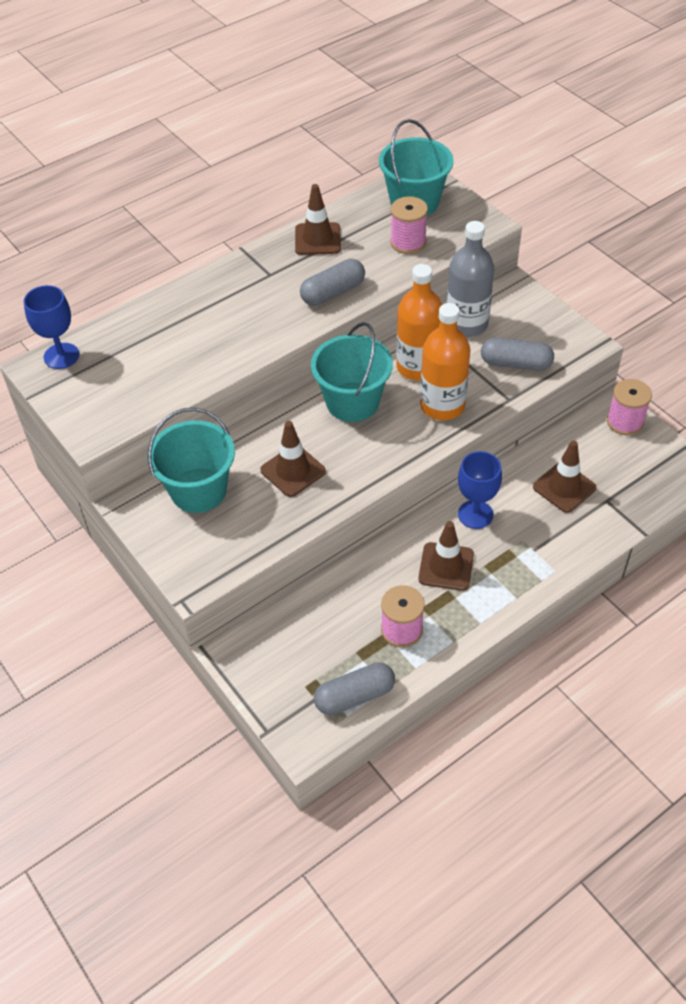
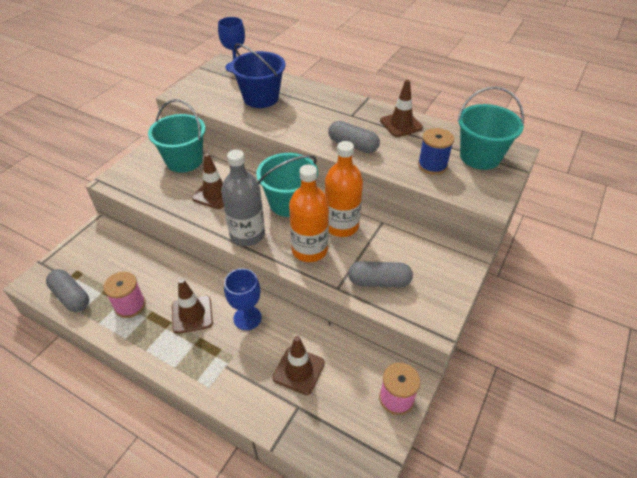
camera: 65 degrees right, 5 degrees down
pink spool [390,196,428,254] -> blue spool [418,128,454,175]
grey bottle [447,221,494,337] -> grey bottle moved to [221,150,265,246]
grey capsule [481,338,554,371] -> grey capsule turned 75 degrees counterclockwise [348,261,413,287]
none -> blue bucket [230,43,286,108]

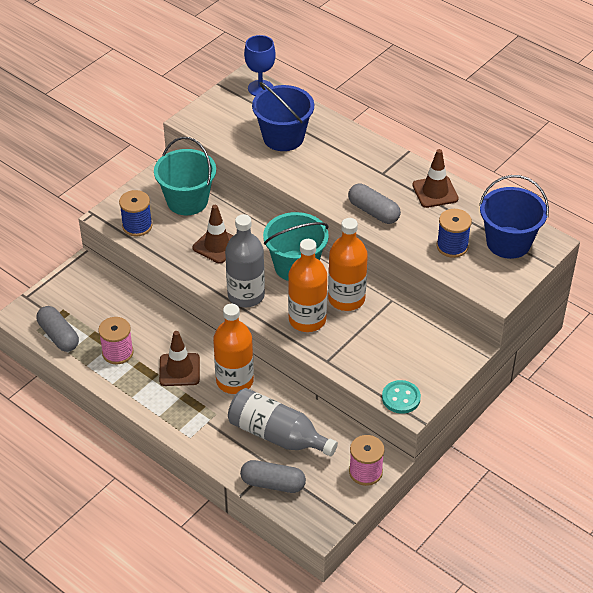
camera: 10 degrees right, 0 degrees up
blue goblet [224,268,262,330] -> orange bottle [213,304,254,394]
brown traffic cone [272,336,325,395] -> grey bottle [228,388,338,456]
grey capsule [348,261,413,287] -> grey capsule moved to [240,460,306,493]
turquoise bucket [457,87,524,170] -> blue bucket [479,175,549,259]
none -> blue spool [119,190,152,236]
none -> turquoise button [382,380,421,414]

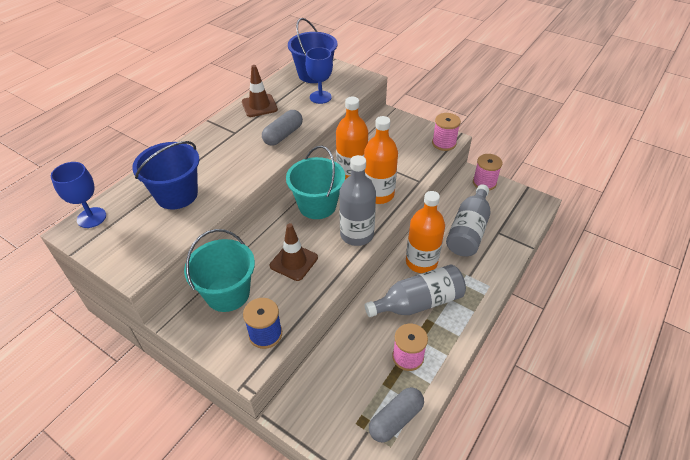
camera: 95 degrees left, 0 degrees up
brown traffic cone [159,331,200,386] -> grey bottle [365,264,466,317]
grey capsule [240,460,306,493] -> none
turquoise button [382,380,421,414] -> pink spool [432,113,461,151]
blue spool [437,209,472,258] -> blue goblet [305,47,333,104]

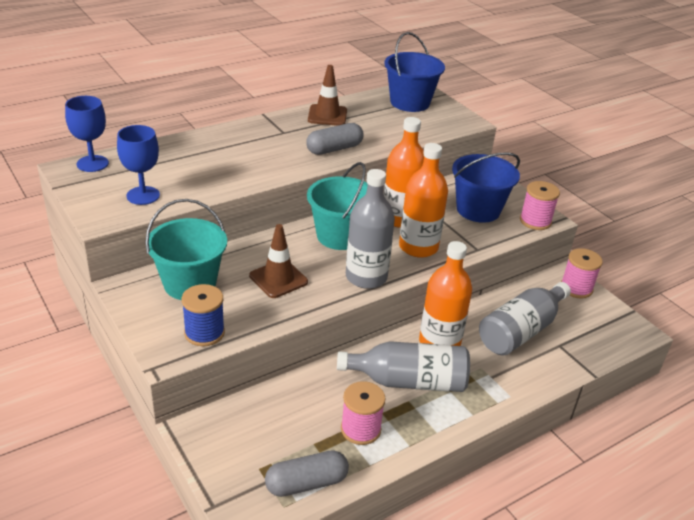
camera: 20 degrees right, 10 degrees down
blue bucket [132,141,199,210] -> blue bucket moved to [452,152,520,223]
blue goblet [305,47,333,104] -> blue goblet moved to [117,125,160,205]

